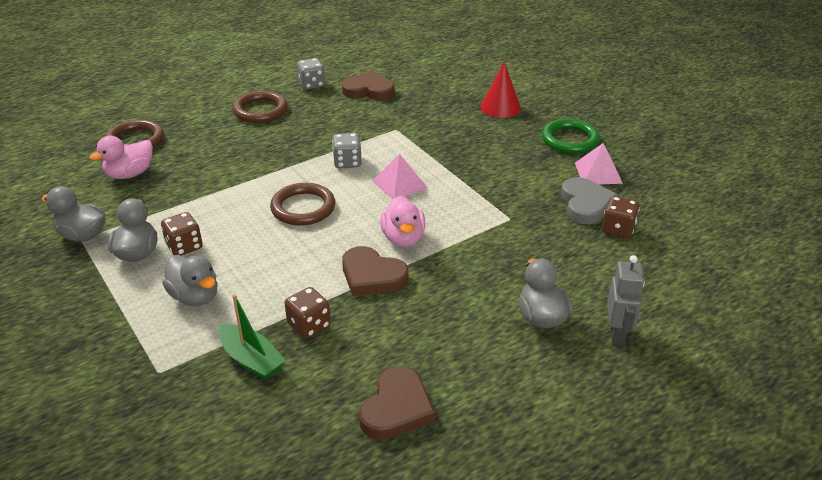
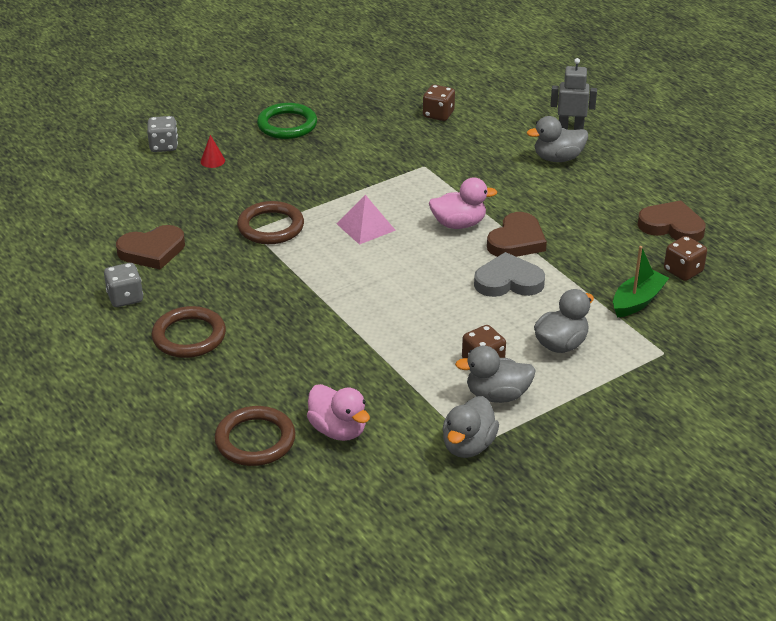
camera: 90 degrees left, 0 degrees up
brown ring [270,183,335,226] -> brown ring moved to [237,201,304,244]
brown dice [285,287,331,339] -> brown dice moved to [664,236,707,281]
grey dice [332,133,362,168] -> grey dice moved to [147,116,178,152]
brown heart [342,71,395,100] -> brown heart turned 120 degrees counterclockwise [116,225,185,270]
red cone [480,62,521,118] -> red cone [201,135,225,168], size x0.53
grey heart [561,177,618,224] -> grey heart moved to [474,252,545,297]
pink pyramid [575,143,623,185] -> none

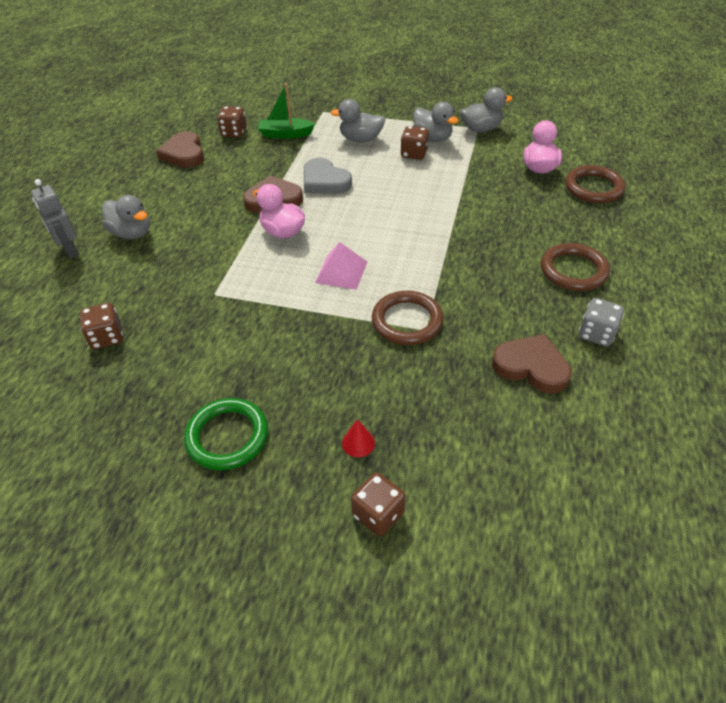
camera: 130 degrees left, 10 degrees up
grey dice [147,116,178,152] -> brown dice [351,472,406,537]

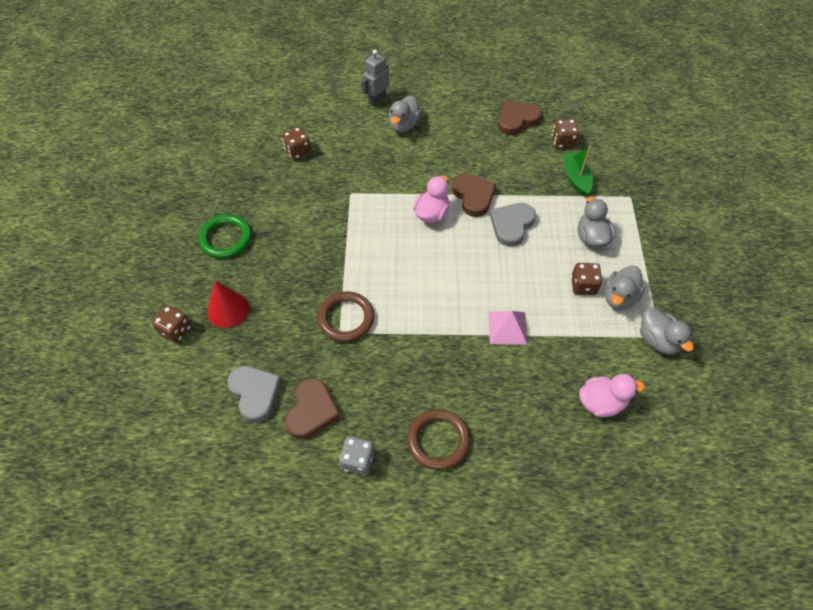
camera: 75 degrees right, 10 degrees up
pink pyramid [315,242,367,290] -> pink pyramid moved to [488,311,528,345]
red cone [342,419,375,457] -> red cone [207,281,249,328], size x1.88
brown ring [565,165,625,203] -> none
none -> grey heart [227,366,282,423]

